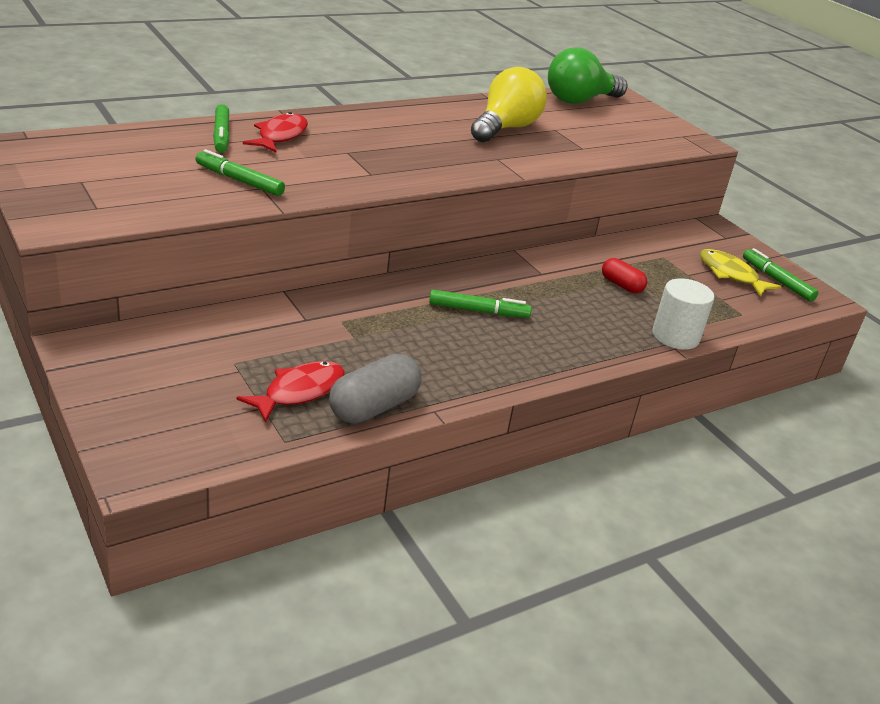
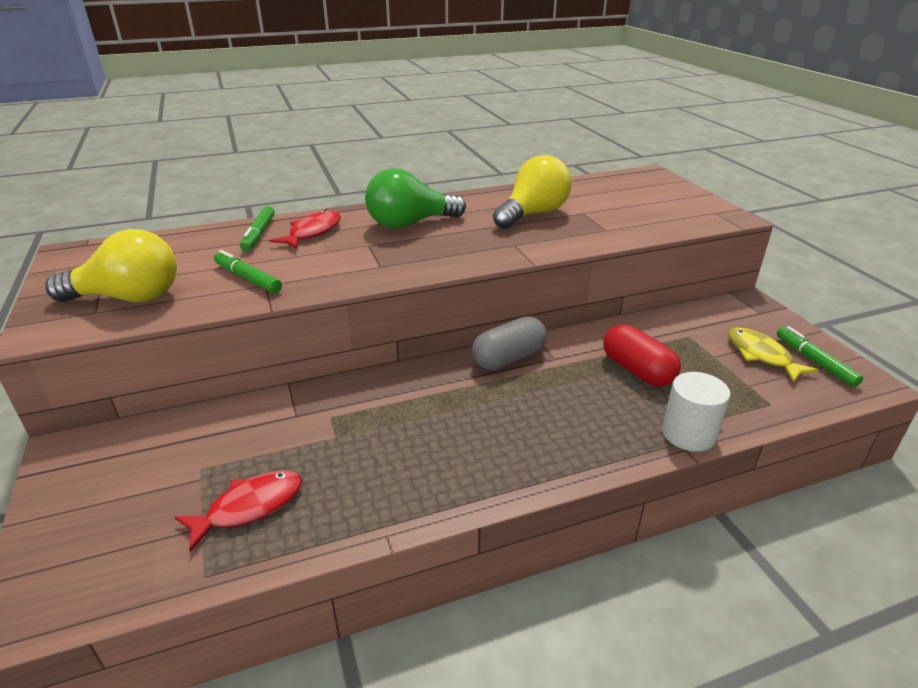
camera: 15 degrees right, 0 degrees up
grey capsule [329,353,421,424] -> grey capsule moved to [472,316,547,370]
green marker [429,290,532,318] -> none
green light bulb [548,47,627,104] -> green light bulb moved to [365,168,466,229]
red capsule [602,258,647,293] -> red capsule [603,324,681,387], size x1.65
none -> yellow light bulb [45,229,177,302]

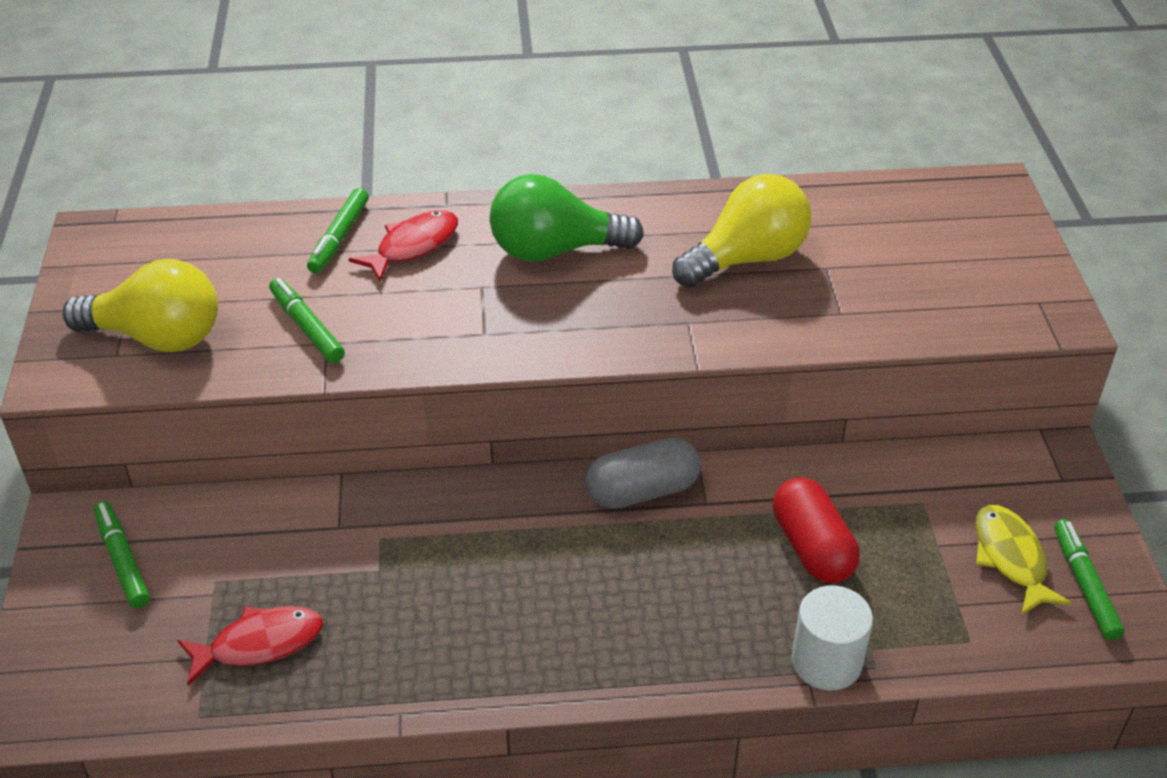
camera: 15 degrees right, 10 degrees up
none -> green marker [94,501,150,608]

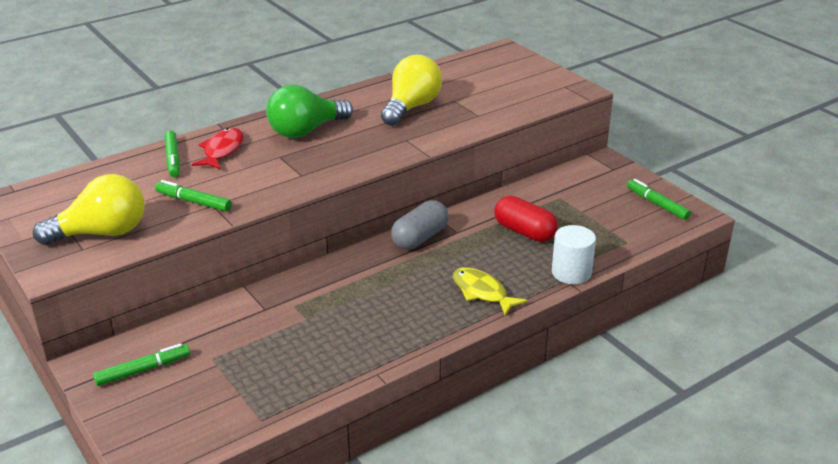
camera: 30 degrees left, 10 degrees down
green marker [94,501,150,608] -> green marker turned 120 degrees clockwise [93,343,190,386]
red fish [178,606,323,685] -> none
yellow fish [975,505,1072,615] -> yellow fish moved to [453,267,527,315]

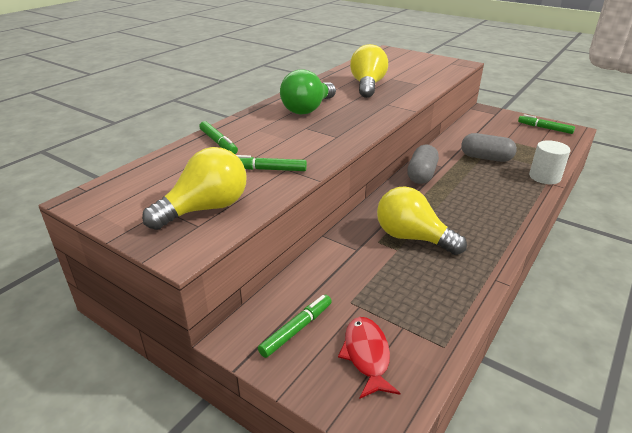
camera: 20 degrees left, 0 degrees up
red fish [192,128,243,170] -> red fish moved to [338,317,400,399]
yellow fish [453,267,527,315] -> none
red capsule [494,196,558,242] -> grey capsule [461,133,517,162]
none -> yellow light bulb [377,186,467,255]

